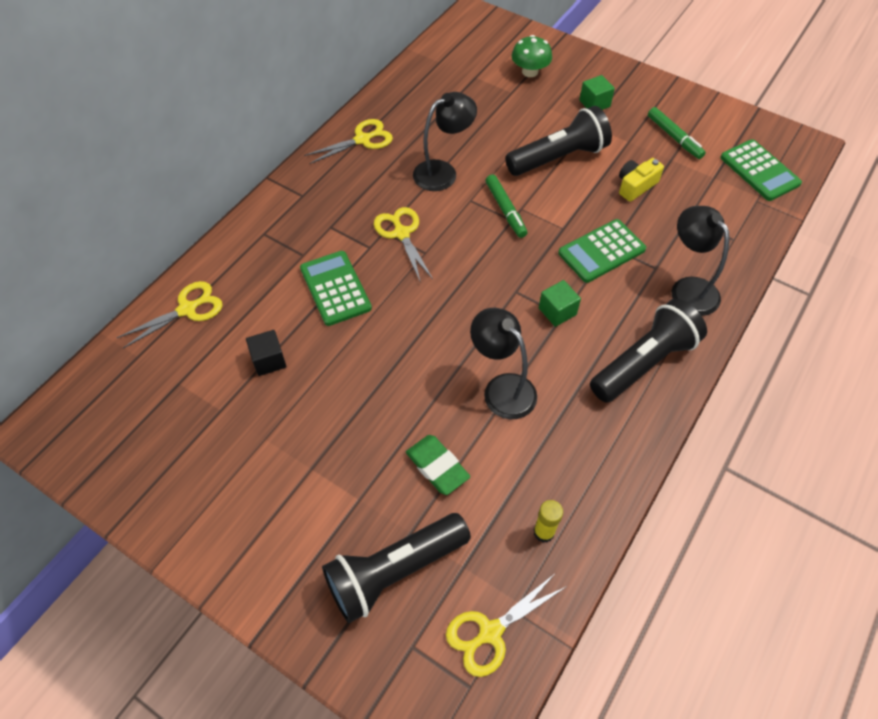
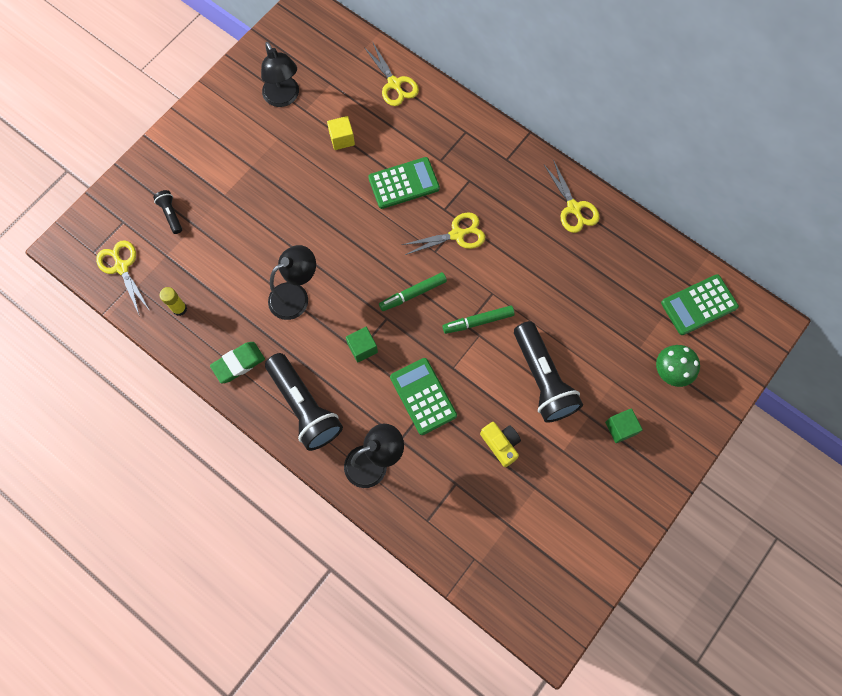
camera: 95 degrees right, 15 degrees up
black cube [246,330,287,376] -> yellow cube [327,116,355,150]
black flashlight [322,513,471,623] -> black flashlight [153,190,182,234], size x0.46
green eraser [406,435,470,495] -> green eraser moved to [210,342,265,383]
black lamp [413,92,477,191] -> black lamp moved to [261,42,299,107]
green marker [648,107,706,159] -> green marker moved to [379,272,447,311]
green calculator [720,139,802,201] -> green calculator moved to [661,274,739,335]

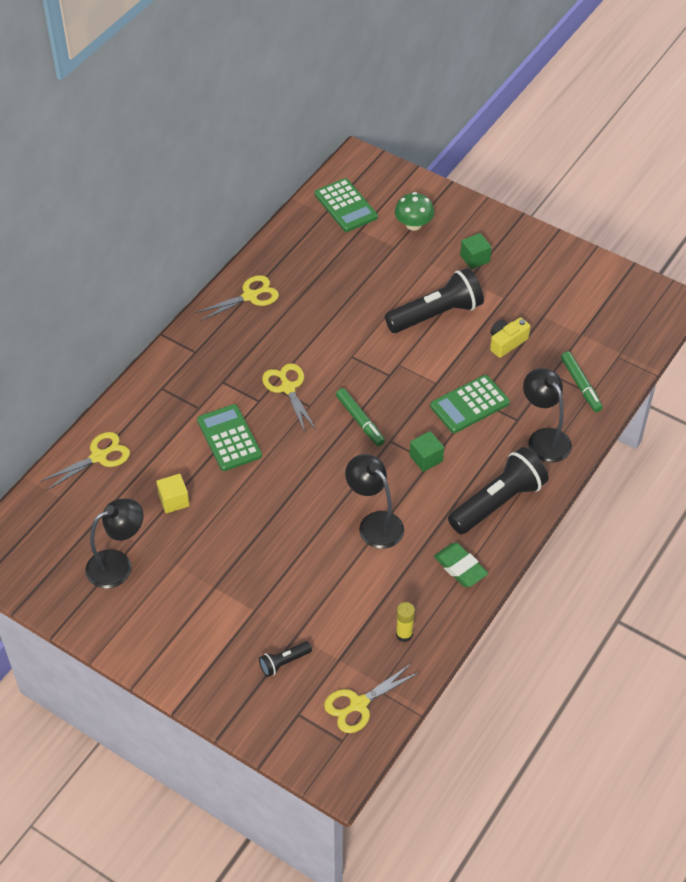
camera: 95 degrees left, 20 degrees down
green marker [442,305,515,334] -> green marker moved to [561,352,603,412]

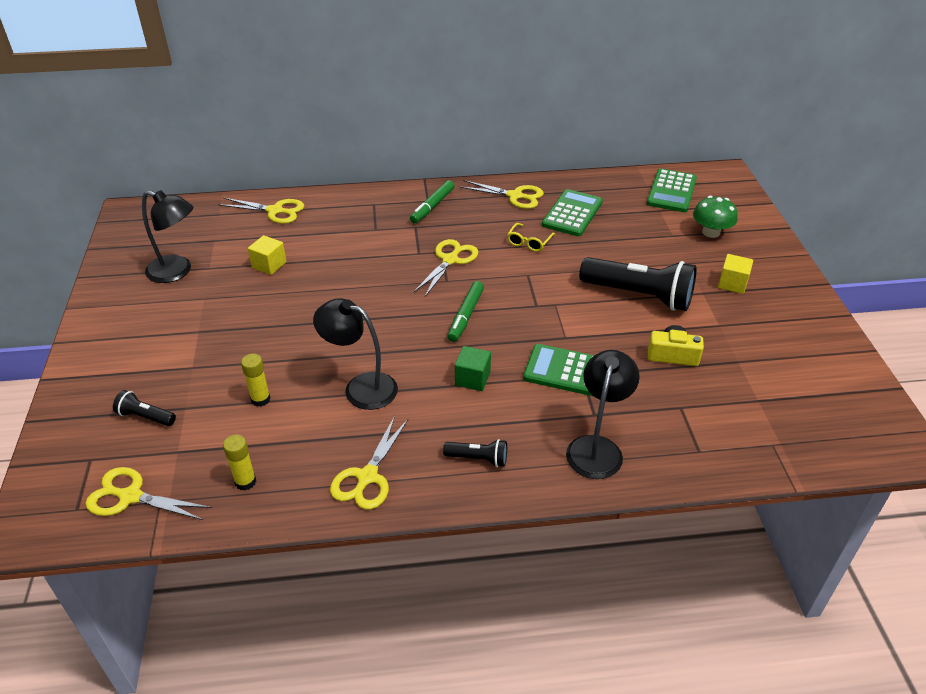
camera: 50 degrees right, 10 degrees down
green calculator [197,404,262,471] -> green calculator moved to [542,189,603,236]
black lamp [345,454,404,549] -> black lamp turned 75 degrees counterclockwise [313,298,398,410]
green eraser [434,543,488,587] -> yellow scissors [330,416,409,510]
black flashlight [448,447,549,534] -> black flashlight [443,439,507,467], size x0.46
green cube [460,233,492,269] -> yellow cube [718,254,753,294]
green marker [561,352,603,412] -> green marker moved to [410,180,454,223]
none -> yellow glue stick [241,354,271,407]
none -> yellow glasses [507,223,555,252]

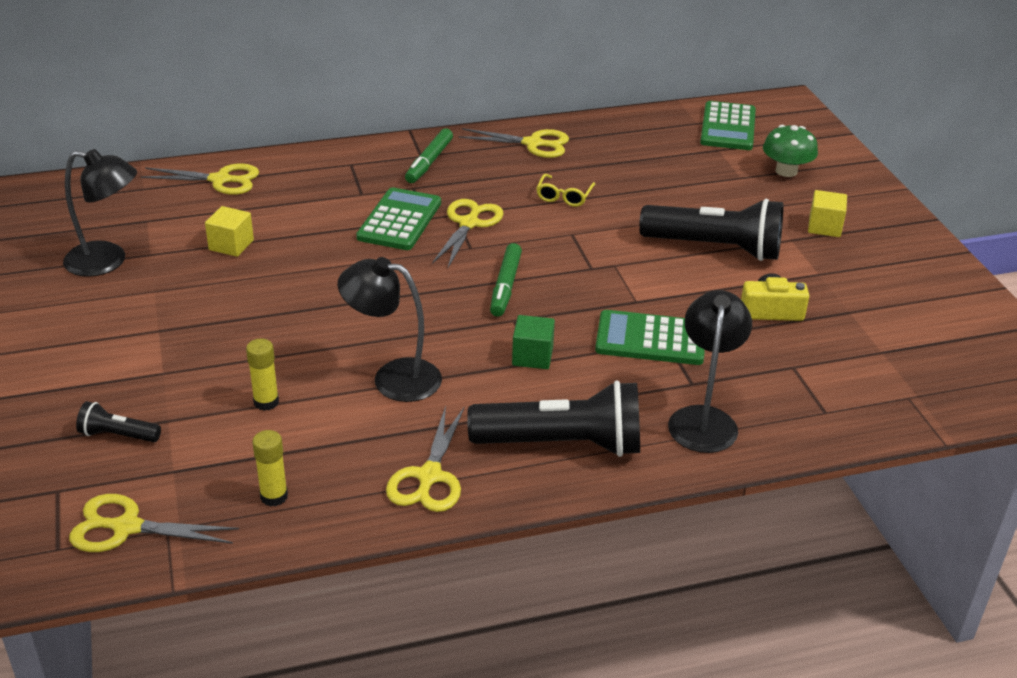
camera: 10 degrees left, 5 degrees down
black flashlight [443,439,507,467] -> black flashlight [467,380,640,457], size x2.16
green calculator [542,189,603,236] -> green calculator moved to [356,187,441,250]

